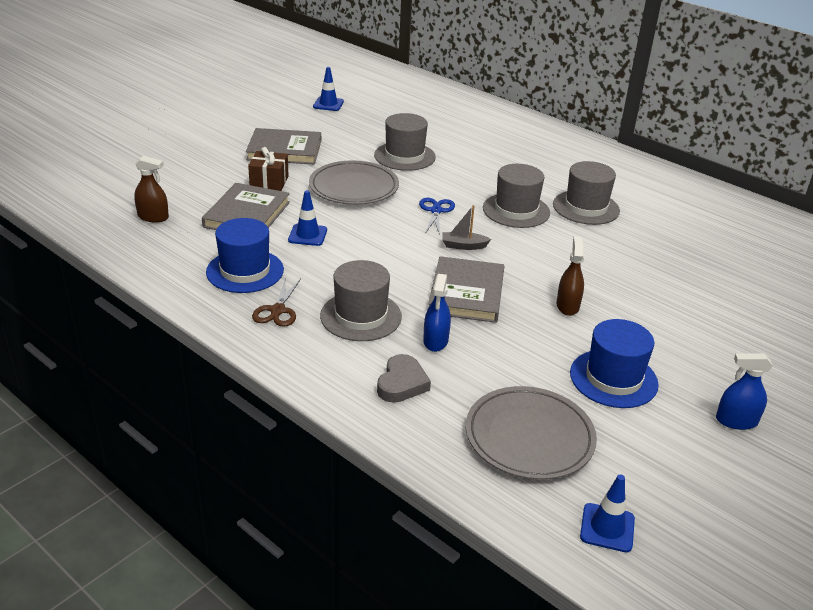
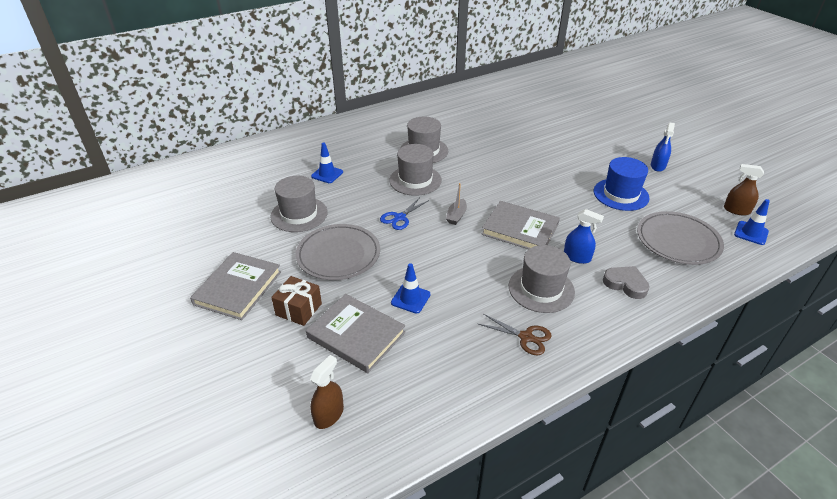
camera: 70 degrees left, 5 degrees up
blue hat [206,218,284,293] -> none
blue traffic cone [313,67,344,111] -> blue traffic cone moved to [311,142,343,183]
blue scissors [419,198,455,235] -> blue scissors turned 75 degrees counterclockwise [380,197,429,230]
brown spray bottle [556,236,584,316] -> brown spray bottle moved to [724,164,764,216]

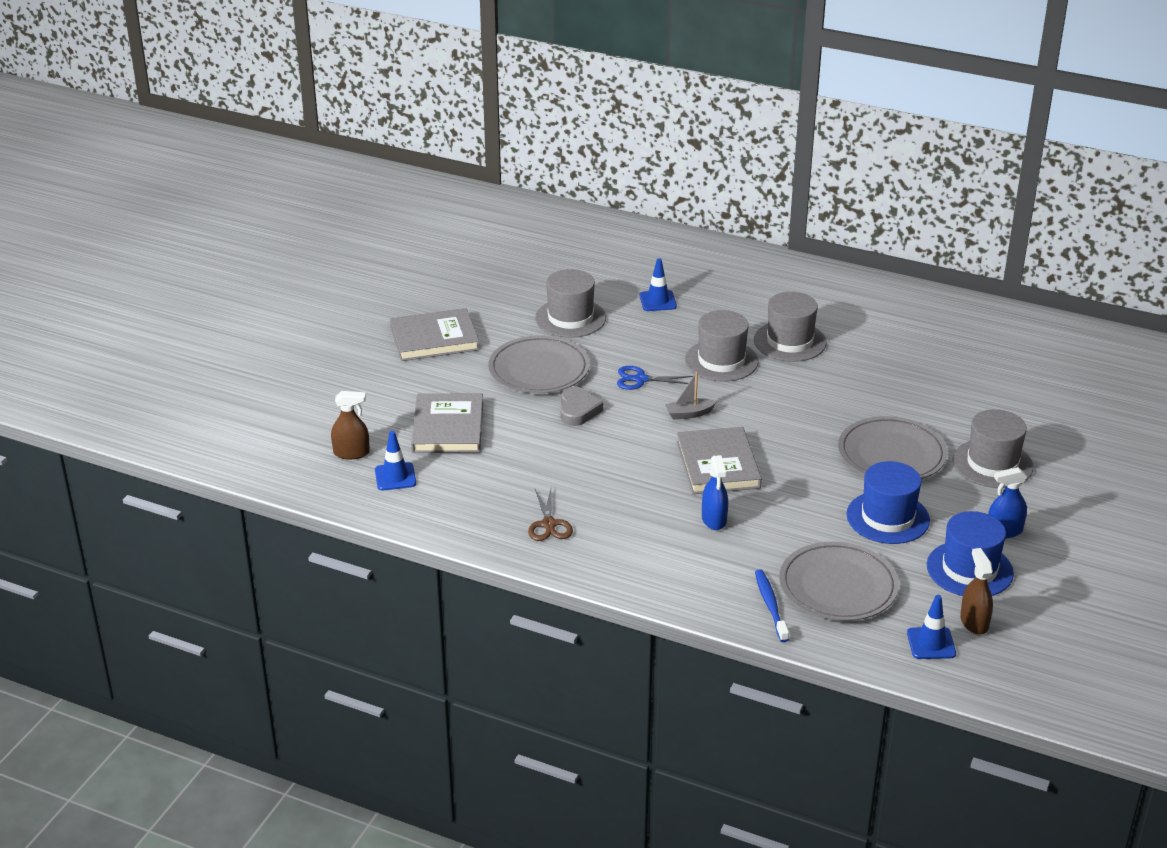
camera: 55 degrees right, 5 degrees down
brown gift [271,276,322,326] -> none
blue traffic cone [391,263,430,313] -> blue traffic cone moved to [375,431,416,491]
grey hat [509,245,575,313] -> grey hat moved to [953,409,1033,488]
grey heart [603,266,650,299] -> grey heart moved to [560,387,603,426]
none -> blue toothbrush [755,569,789,642]
none -> grey plate [838,416,947,479]
none -> blue hat [927,511,1014,596]

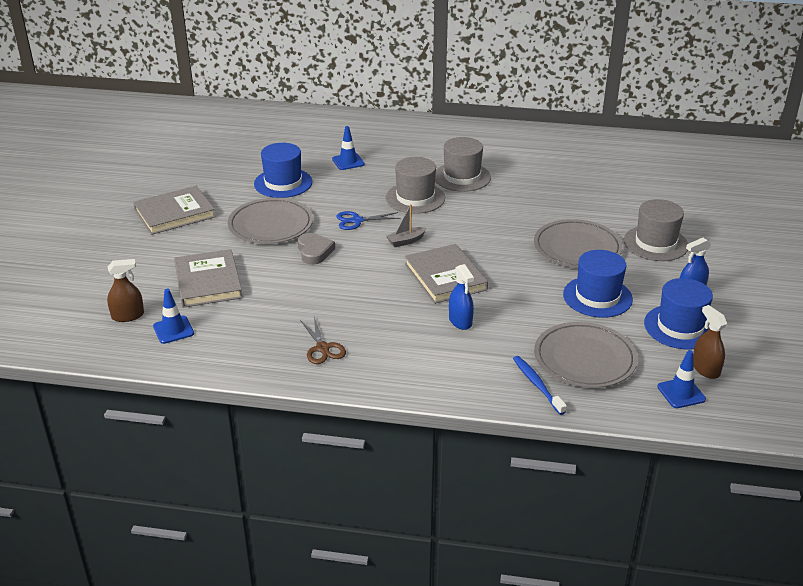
camera: 15 degrees left, 0 degrees up
grey hat [535,269,606,338] -> blue hat [254,143,312,198]

